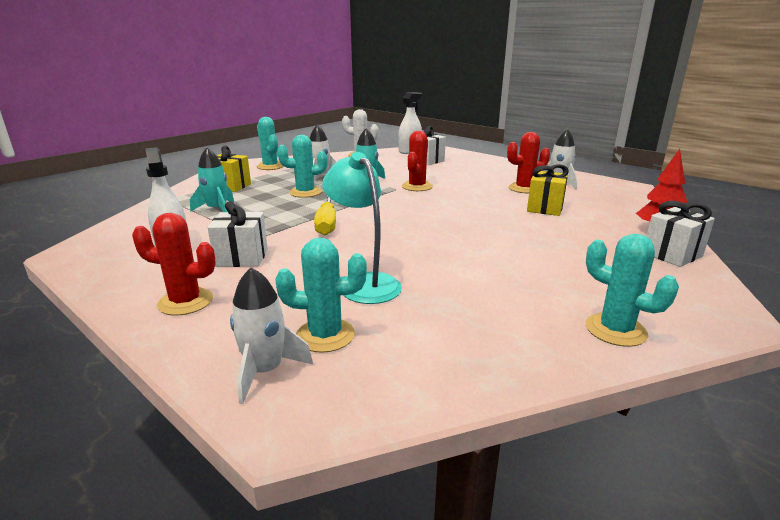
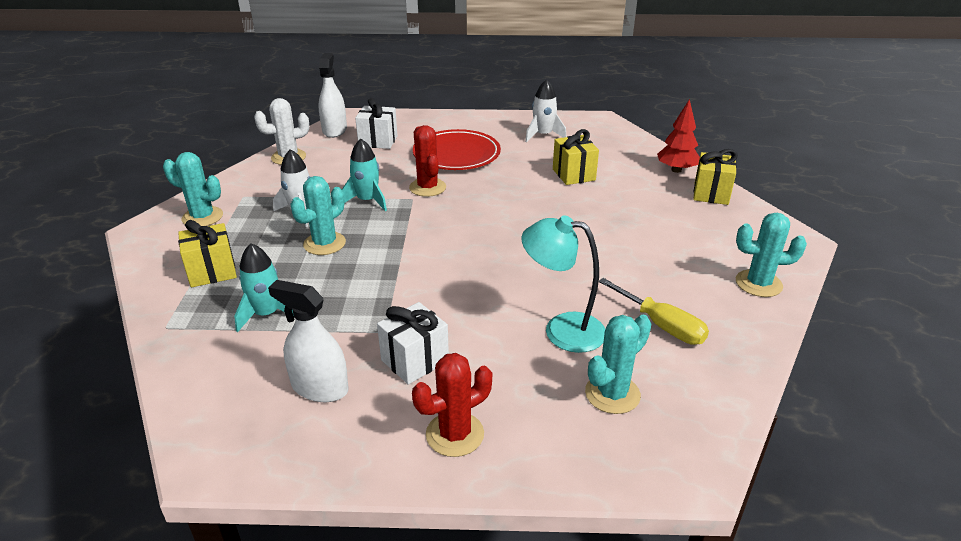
camera: 40 degrees left, 10 degrees up
white rocket [230,267,313,404] -> none
yellow screwdriver [314,196,336,235] -> yellow screwdriver moved to [599,278,709,345]
red cactus [507,132,550,193] -> none
white gift [646,201,715,267] -> yellow gift [693,149,738,205]
none -> red plate [413,129,501,170]

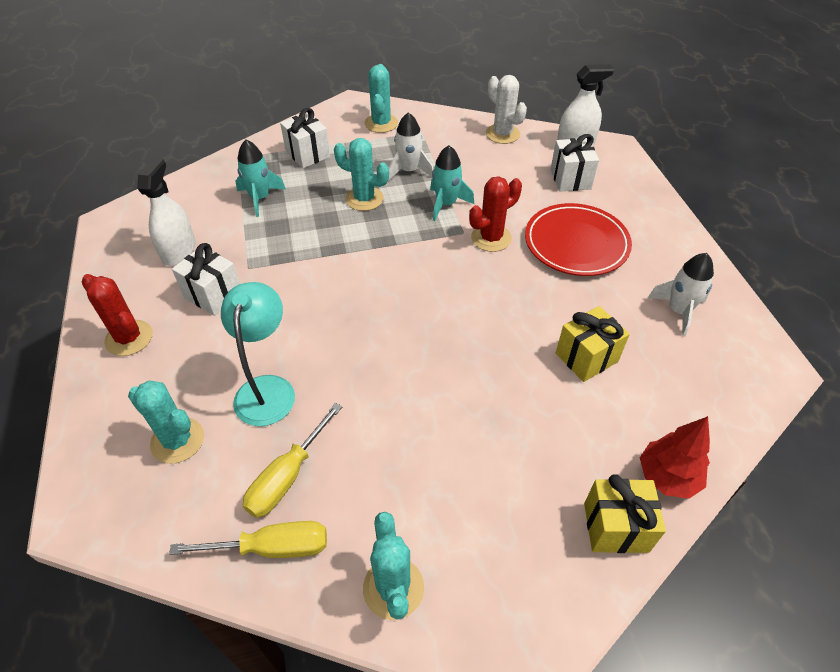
camera: 75 degrees right, 15 degrees up
yellow gift [178,220,237,287] -> white gift [280,108,330,168]
none -> yellow screwdriver [169,521,327,558]

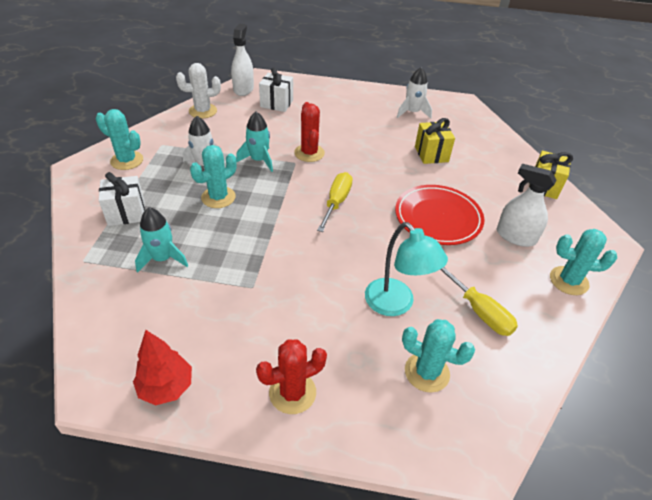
camera: 70 degrees left, 5 degrees down
turquoise cactus [128,380,204,464] -> turquoise cactus turned 60 degrees clockwise [402,319,475,393]
white spray bottle [137,158,195,266] -> white spray bottle moved to [497,164,556,247]
yellow screwdriver [169,521,327,558] -> yellow screwdriver moved to [317,172,353,232]
white gift [172,243,240,316] -> none
turquoise lamp [221,282,295,426] -> turquoise lamp turned 150 degrees counterclockwise [365,222,448,316]
red plate [525,203,632,276] -> red plate moved to [395,185,484,245]
red tree [640,416,710,499] -> red tree moved to [133,330,192,405]

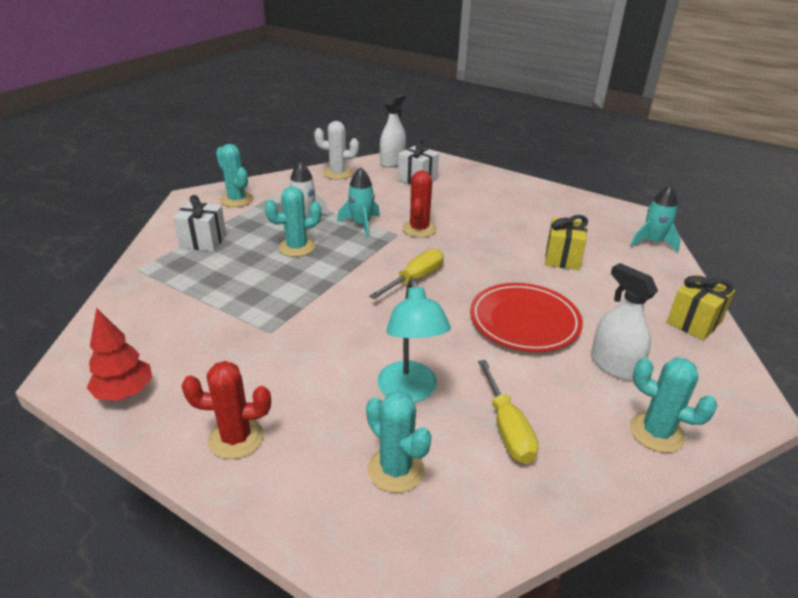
camera: 25 degrees right, 10 degrees down
turquoise rocket [135,207,188,273] -> turquoise rocket moved to [630,185,681,252]
white rocket [397,67,432,119] -> none

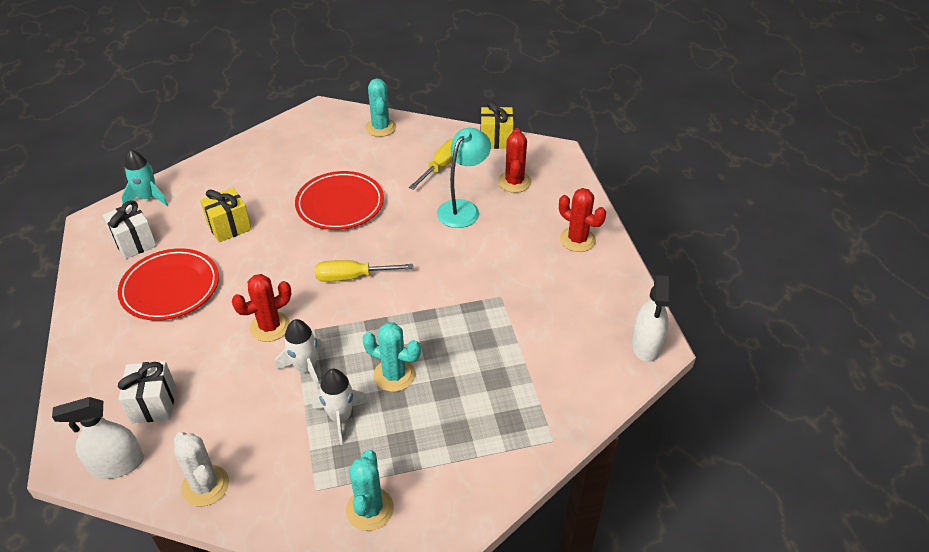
camera: 135 degrees left, 10 degrees up
red tree [87,308,152,401] -> none
white gift [173,195,226,251] -> white gift moved to [103,200,157,259]
turquoise rocket [337,167,380,237] -> white rocket [275,319,324,389]
turquoise cactus [366,391,431,493] -> red cactus [498,128,531,193]
white spray bottle [591,263,658,380] -> white spray bottle moved to [632,275,669,362]
yellow gift [667,274,735,340] -> yellow gift moved to [481,101,514,149]
none -> red plate [118,248,219,321]

